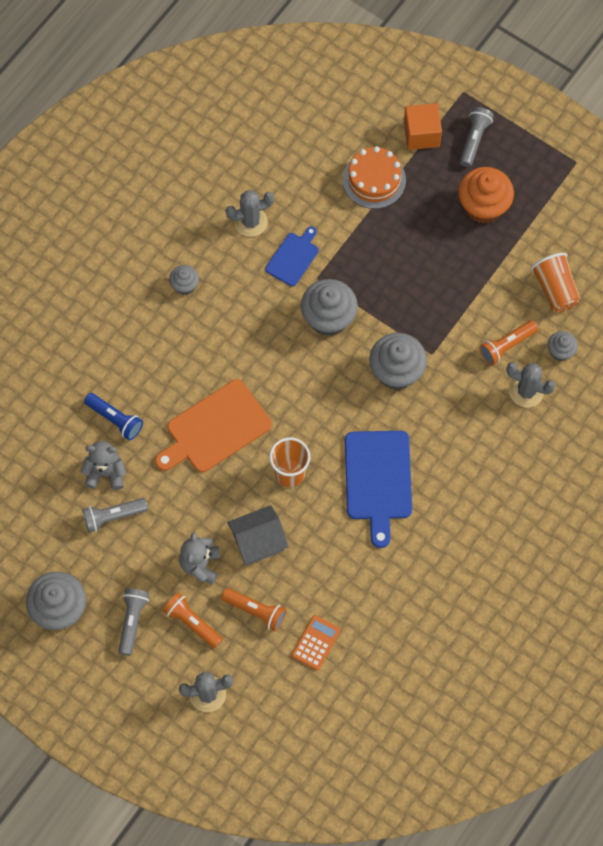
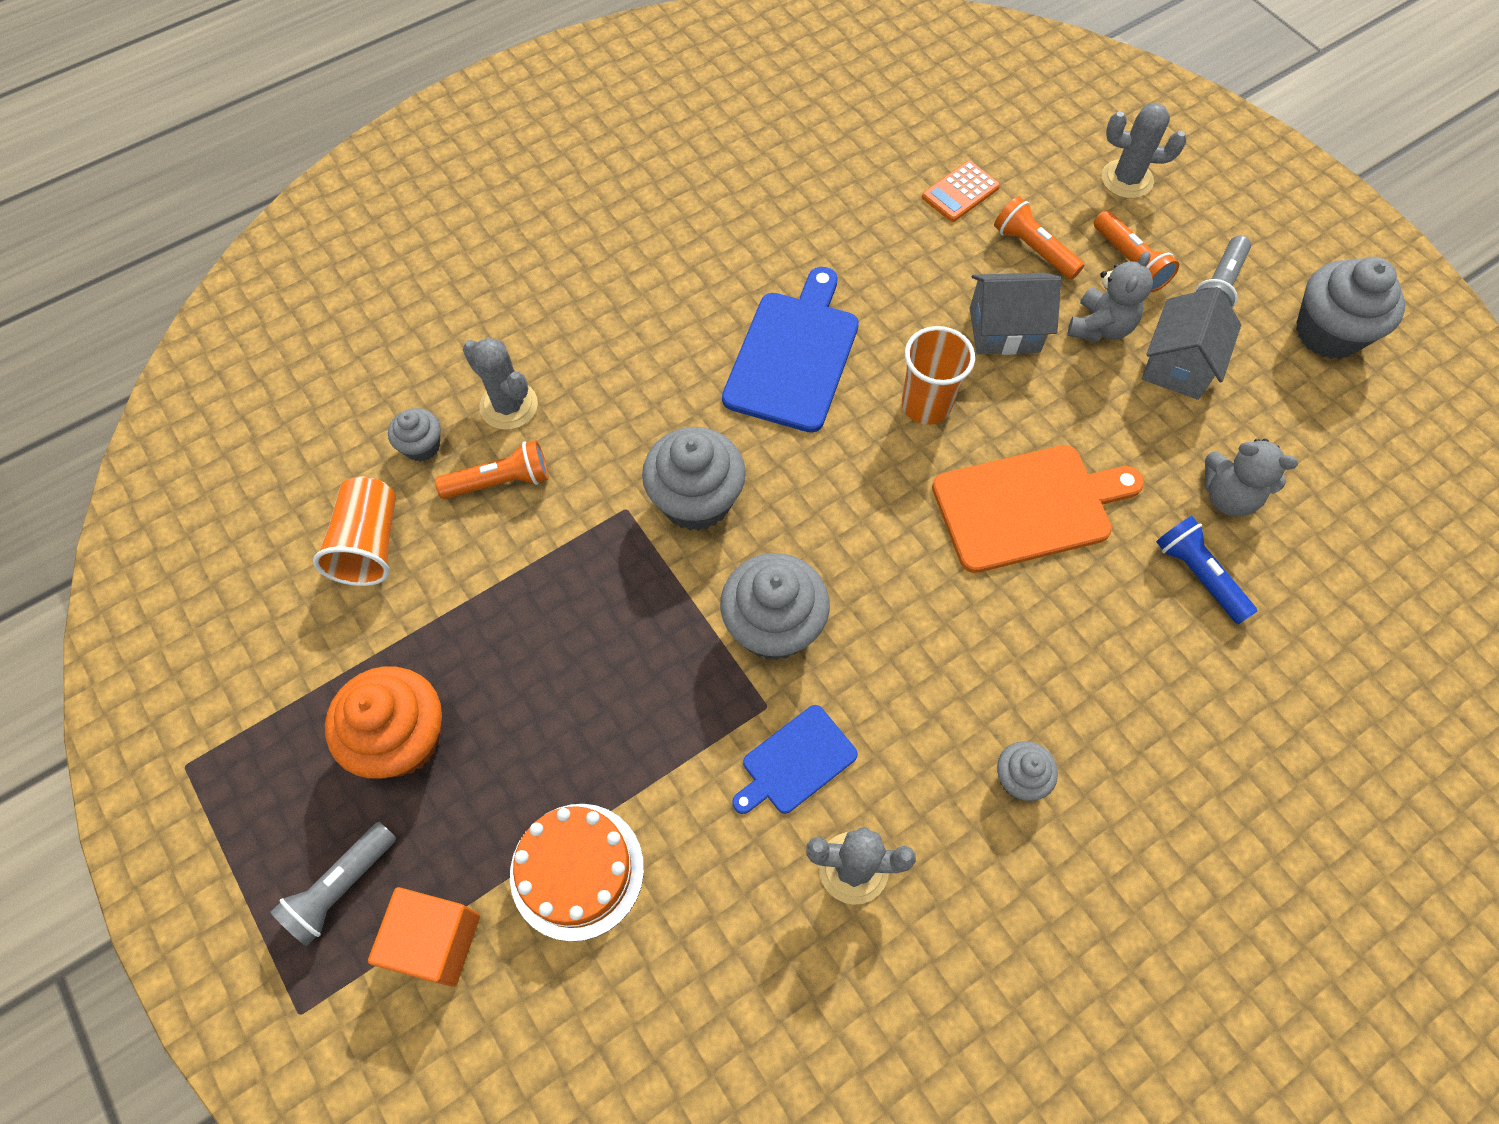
camera: 160 degrees left, 5 degrees down
grey flashlight [82,498,148,532] -> none
none -> grey house [1142,287,1241,400]

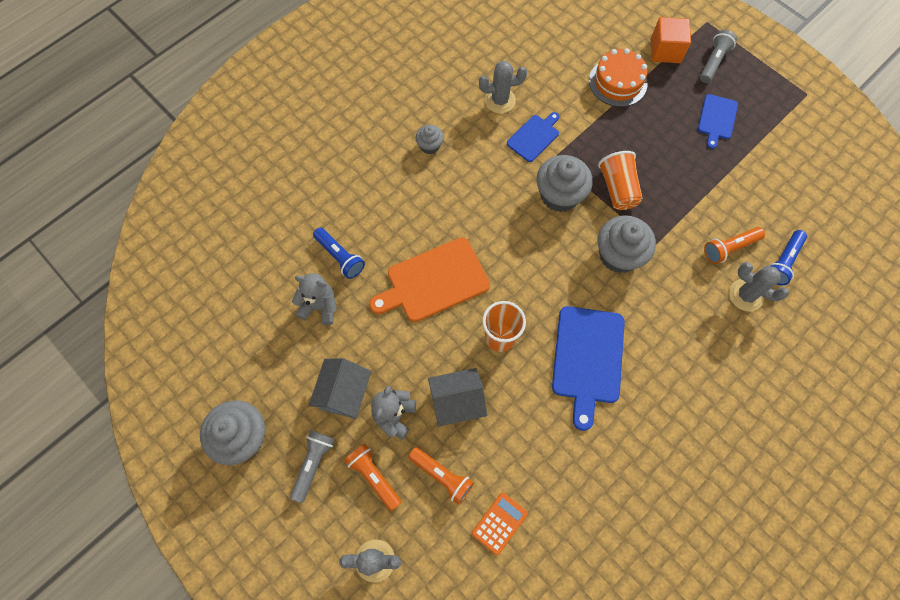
camera: 170 degrees right, 5 degrees up
orange cup [313,477,396,586] -> orange cup moved to [598,151,643,210]
orange cupcake [325,666,442,778] -> blue cutting board [698,94,738,149]
grey cupcake [388,408,441,462] -> blue flashlight [768,230,807,285]

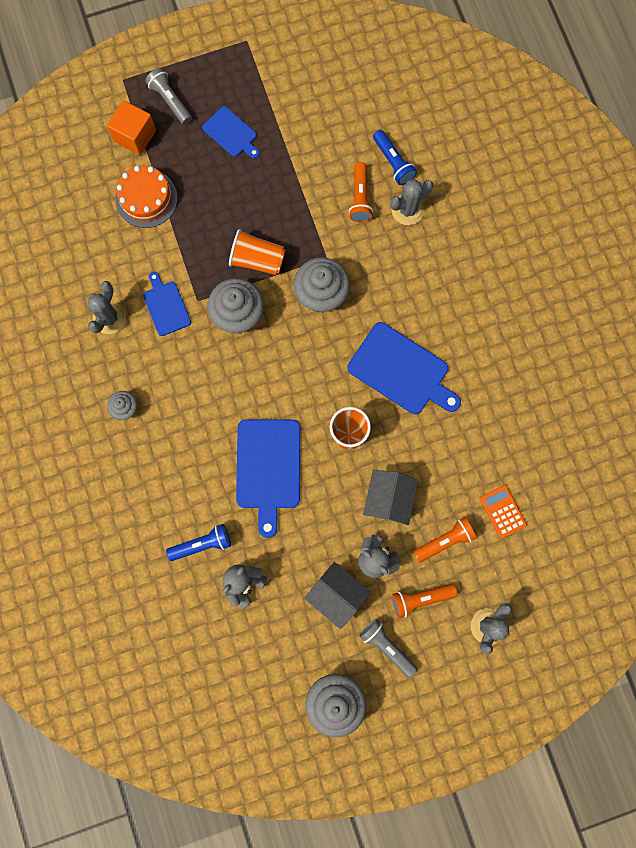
camera: 65 degrees left, 10 degrees up
orange cutting board [369,237,490,322] -> blue cutting board [236,419,300,538]

